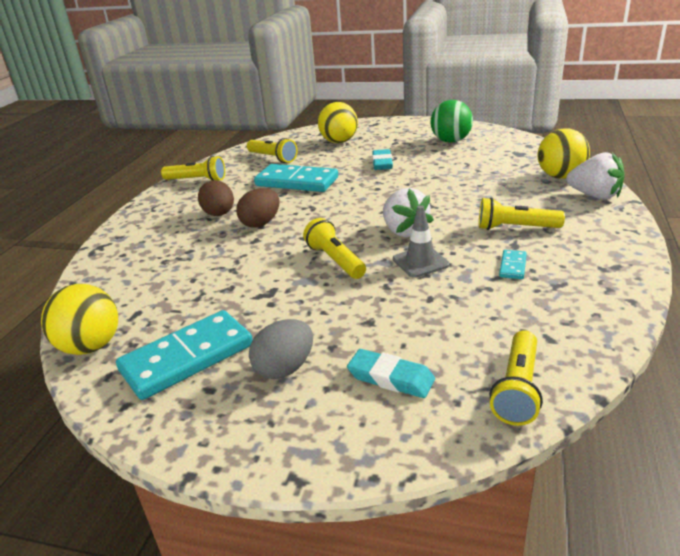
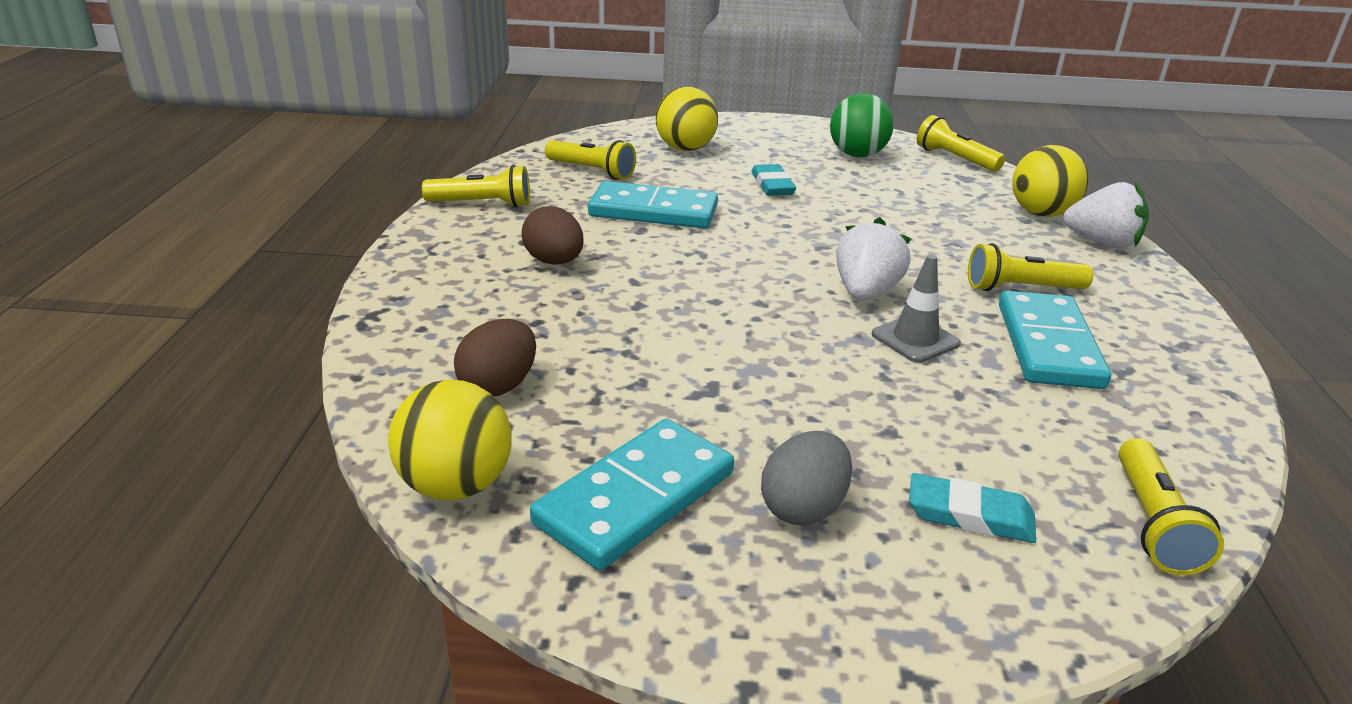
camera: 15 degrees left, 0 degrees up
brown egg [236,188,279,228] -> brown egg moved to [454,319,536,397]
yellow flashlight [303,218,366,279] -> yellow flashlight moved to [917,115,1005,172]
white strawberry [383,188,434,237] -> white strawberry turned 120 degrees counterclockwise [836,217,911,300]
turquoise domino [499,250,527,279] -> turquoise domino [999,291,1111,389], size x2.27

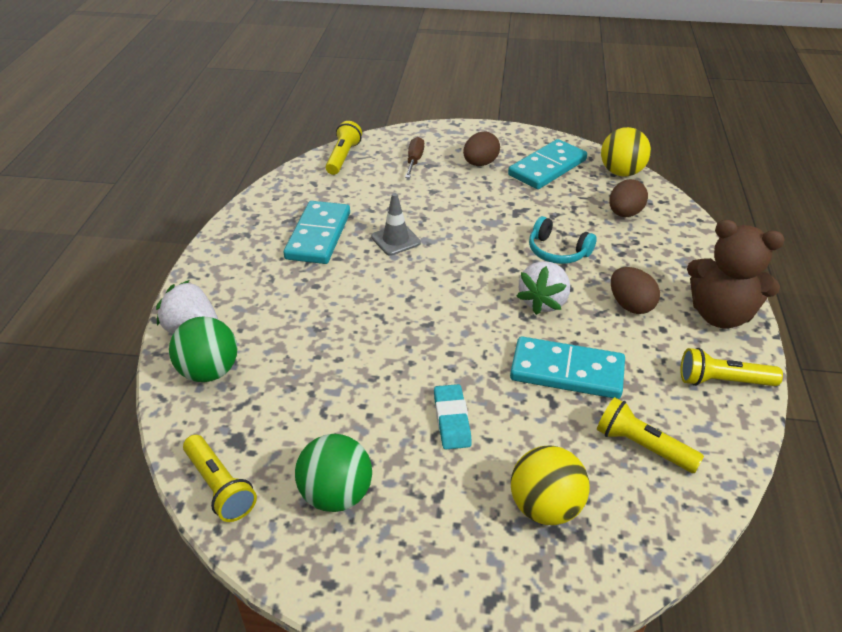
camera: 175 degrees left, 10 degrees up
grey egg [761,431,852,526] -> brown egg [463,131,500,166]
white strawberry [836,217,911,300] -> white strawberry moved to [516,261,570,315]
turquoise eraser [909,473,1036,543] -> brown screwdriver [405,137,424,178]
yellow flashlight [968,243,1094,291] -> none
yellow ball [1012,145,1088,217] -> green ball [169,316,237,382]
none -> turquoise headphones [529,216,597,264]
none -> brown teddy bear [687,219,785,328]

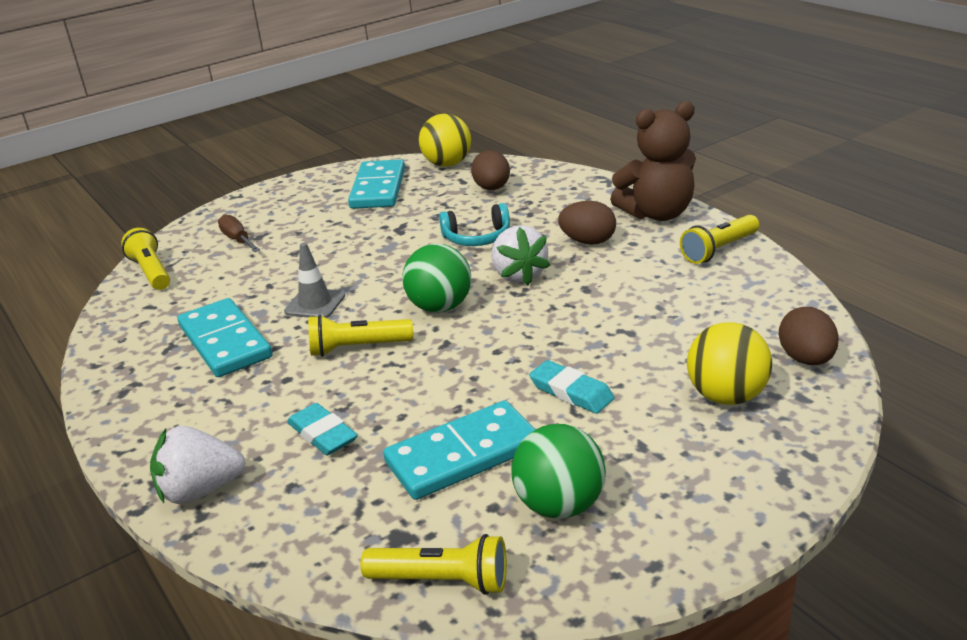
camera: 40 degrees left, 10 degrees down
green ball [169,316,237,382] -> green ball moved to [402,244,471,313]
brown egg [463,131,500,166] -> brown egg moved to [779,307,839,365]
turquoise domino [510,336,625,399] -> turquoise domino moved to [383,400,536,500]
yellow flashlight [597,397,704,473] -> yellow flashlight moved to [308,315,413,357]
none -> turquoise eraser [287,403,358,455]

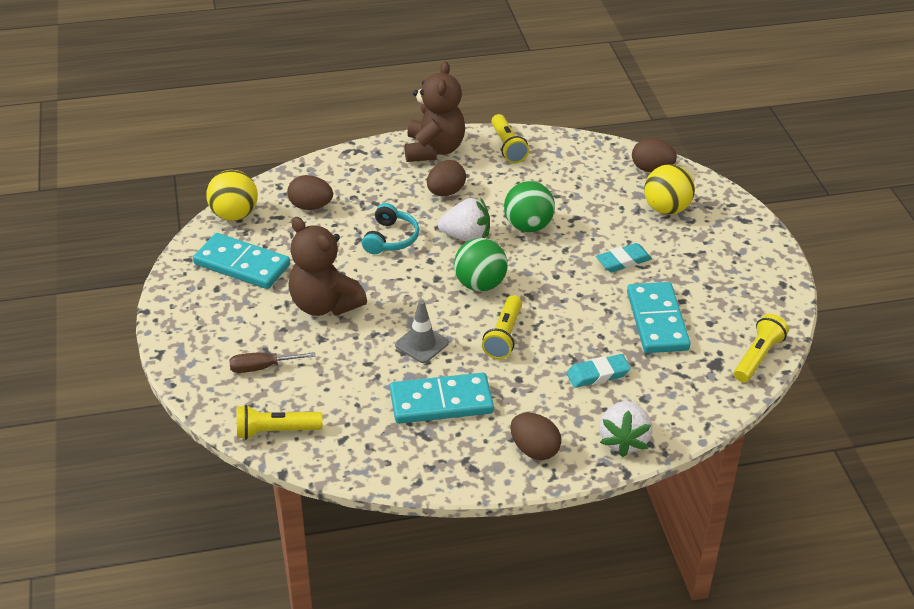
camera: 70 degrees left, 10 degrees up
green ball [511,424,606,519] -> green ball moved to [504,181,555,232]
none -> brown teddy bear [289,217,367,316]
none -> brown egg [510,413,561,460]

